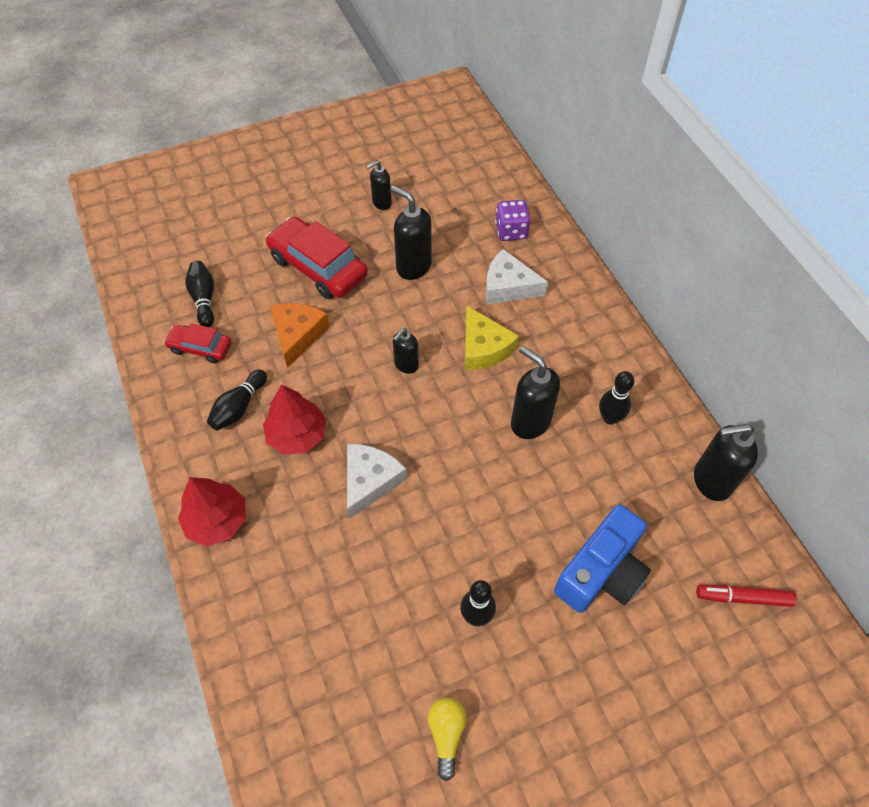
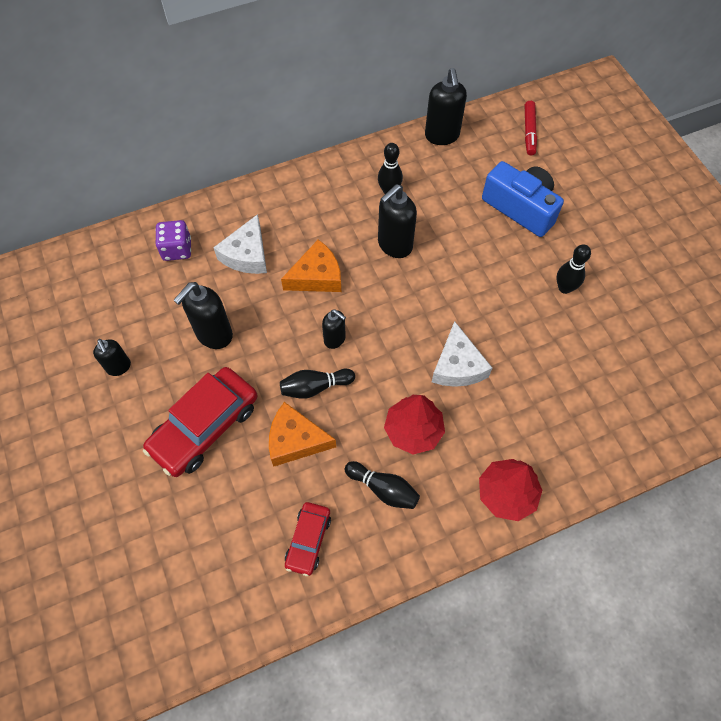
camera: 90 degrees left, 5 degrees up
black bowling pin [185,261,214,327] -> black bowling pin moved to [280,369,355,399]
white cheese [347,444,407,519] -> white cheese turned 120 degrees counterclockwise [432,321,492,387]
yellow light bulb [428,698,467,781] -> none
yellow cheese [465,306,519,370] -> orange cheese [281,240,341,292]

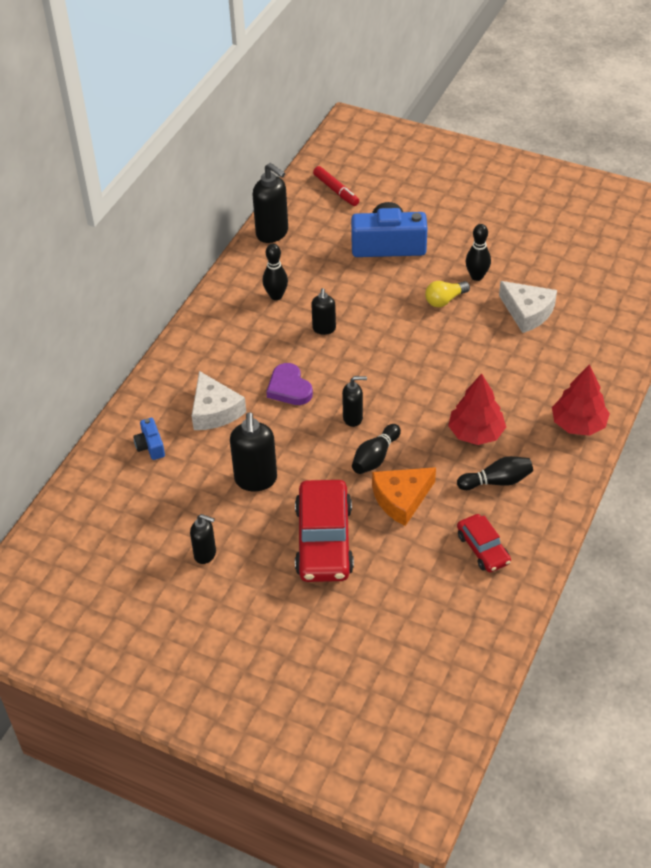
camera: 40 degrees left, 15 degrees down
purple dice [156,220,191,261] -> blue camera [133,418,165,460]
orange cheese [281,240,341,292] -> purple heart [266,363,313,405]
black soap dispenser [378,184,417,258] -> black soap dispenser [311,288,336,335], size x0.60
white cheese [432,321,492,387] -> white cheese moved to [499,281,557,333]
none -> yellow light bulb [425,281,470,307]

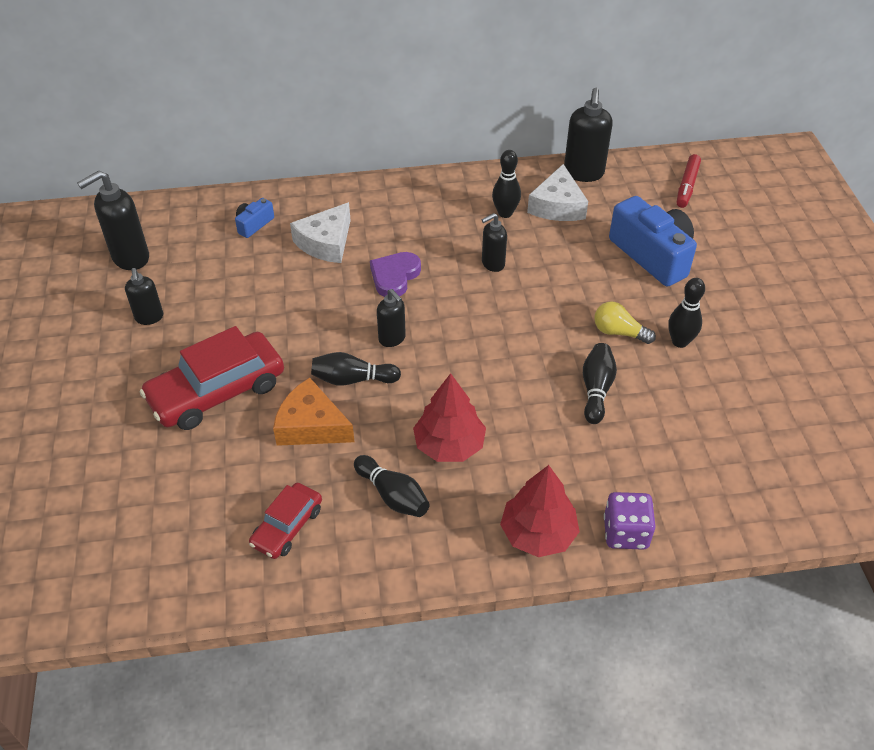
camera: 55 degrees right, 0 degrees up
black soap dispenser [230,412,277,491] -> black soap dispenser moved to [77,170,149,270]
white cheese [499,281,557,333] -> white cheese moved to [527,164,588,221]
none -> black bowling pin [583,343,617,424]
none -> purple dice [604,492,656,550]

